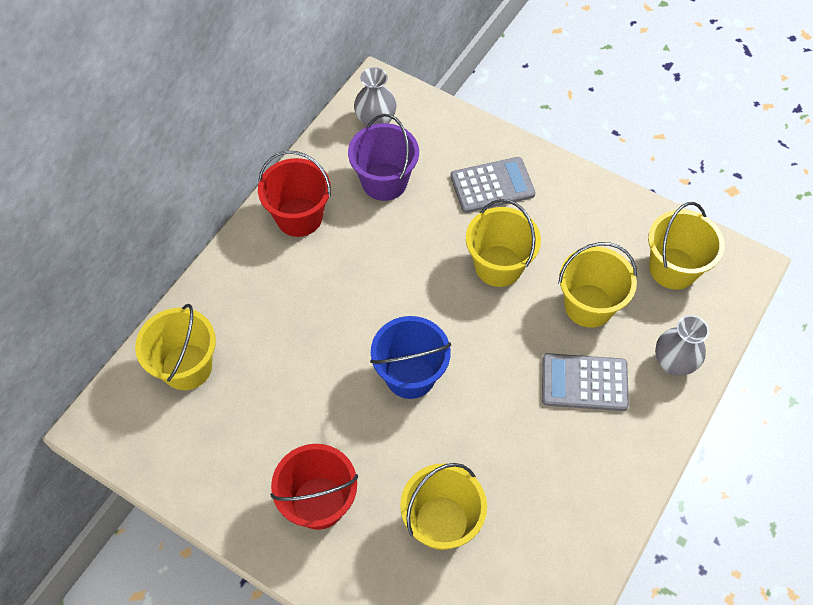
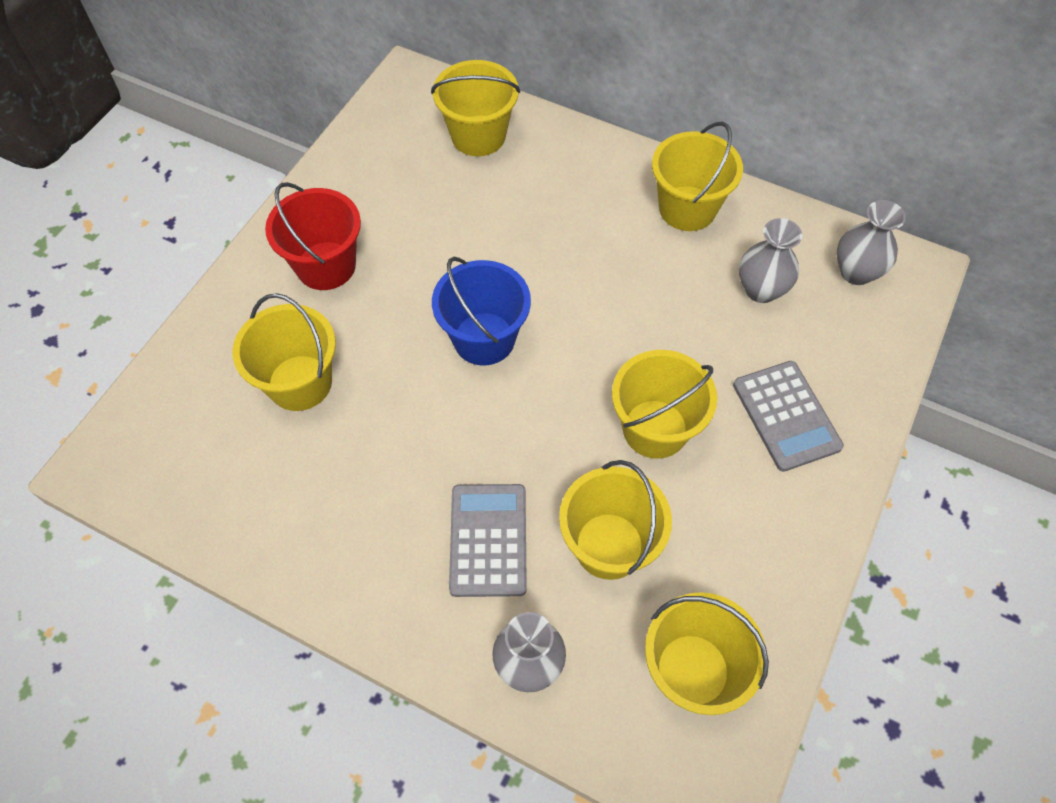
camera: 85 degrees right, 0 degrees up
red bucket [258,151,331,237] -> yellow bucket [652,122,743,231]
purple bucket [348,114,419,201] -> grey vase [739,218,802,303]

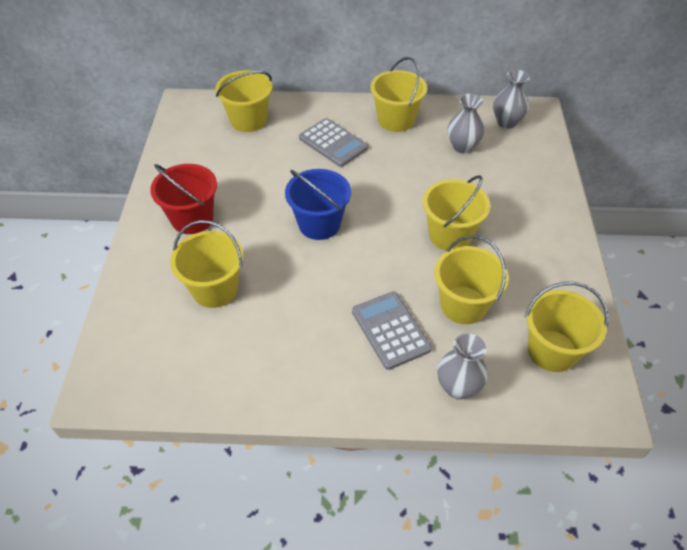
camera: 25 degrees left, 10 degrees down
grey calculator [733,361,844,472] -> grey calculator moved to [299,118,368,167]

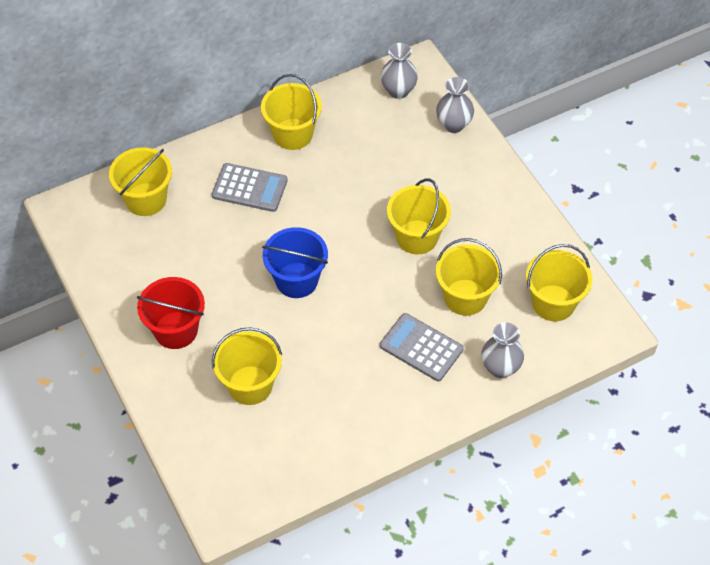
camera: 30 degrees left, 5 degrees up
grey vase [448,93,484,154] -> grey vase moved to [436,77,474,133]

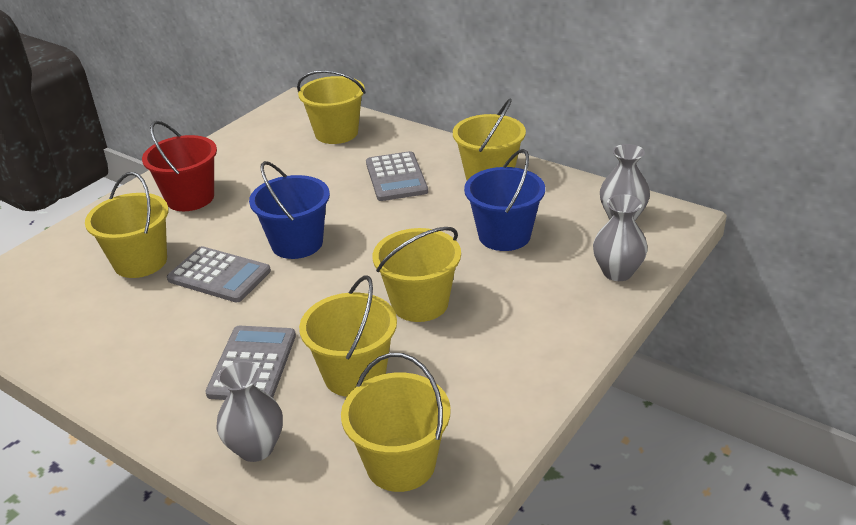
camera: 65 degrees right, 20 degrees down
none -> grey calculator [167,246,271,303]
none -> blue bucket [464,149,545,251]

